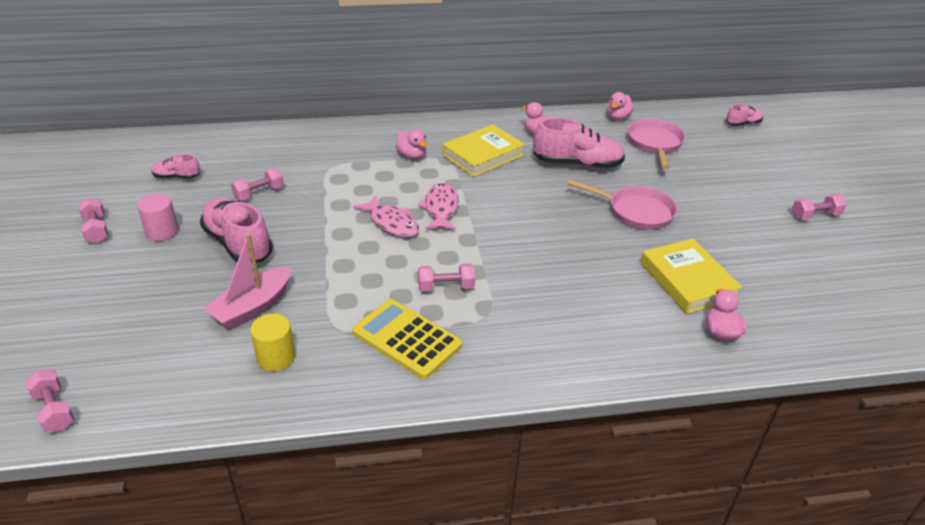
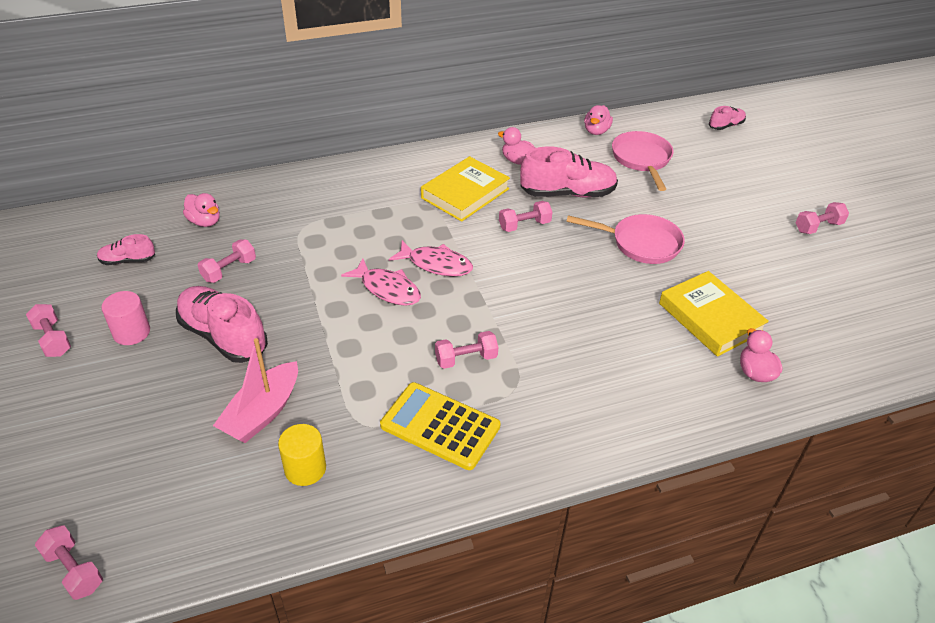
camera: 10 degrees left, 5 degrees up
pink duck [396,129,427,159] -> pink duck moved to [183,193,220,227]
pink fish [418,183,459,230] -> pink fish turned 120 degrees clockwise [389,240,473,276]
none -> pink dumbbell [499,201,553,232]

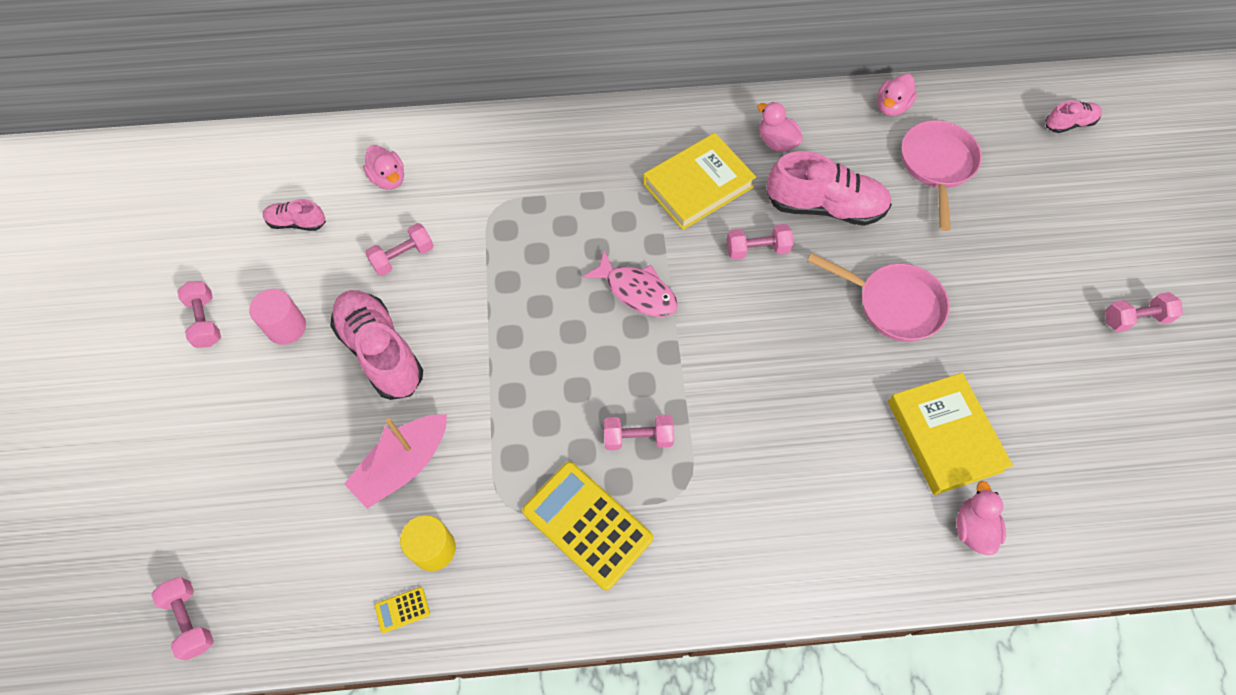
camera: 15 degrees right, 20 degrees up
pink fish [341,258,421,306] -> none
none -> yellow calculator [375,587,430,633]

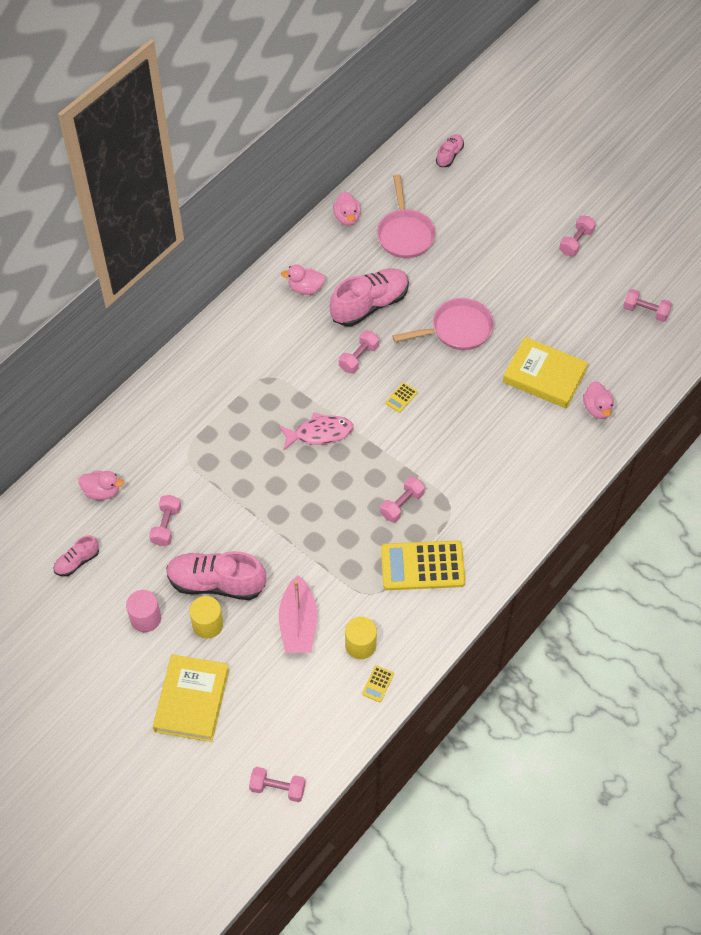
camera: 45 degrees left, 5 degrees down
pink dumbbell [177,281,221,348] -> pink dumbbell moved to [623,289,672,322]
yellow book [643,133,756,230] -> yellow book moved to [153,654,229,742]
pink pan [901,120,982,231] -> pink pan turned 150 degrees counterclockwise [377,174,436,258]
pink duck [956,481,1006,555] -> pink duck turned 150 degrees counterclockwise [583,381,614,419]
none -> yellow cylinder [189,596,223,639]
none -> yellow calculator [385,382,418,413]

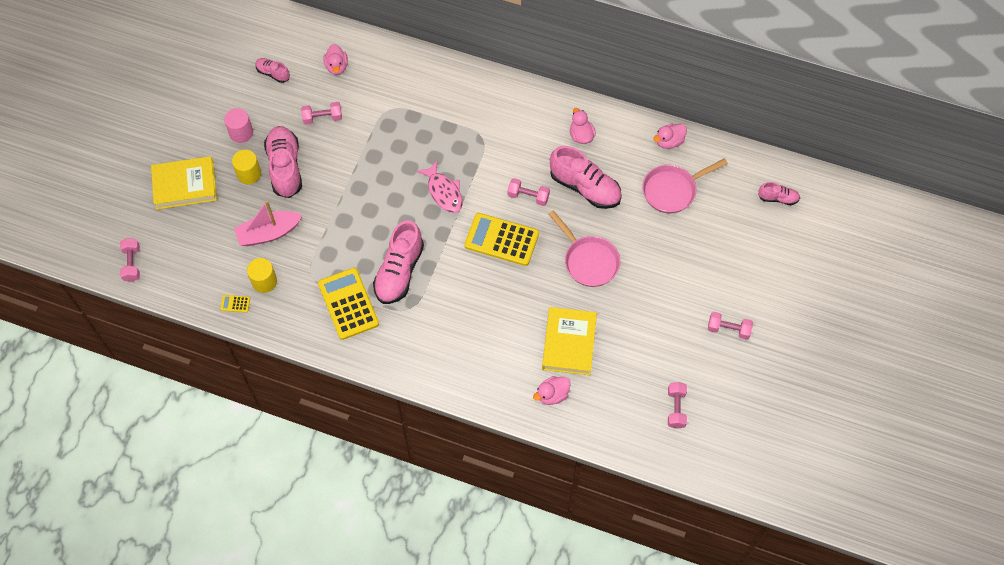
camera: 70 degrees right, 5 degrees up
pink dumbbell [380,476,425,522] -> pink shoe [373,220,424,304]
yellow calculator [385,382,418,413] -> yellow calculator [464,213,539,266], size x2.48

